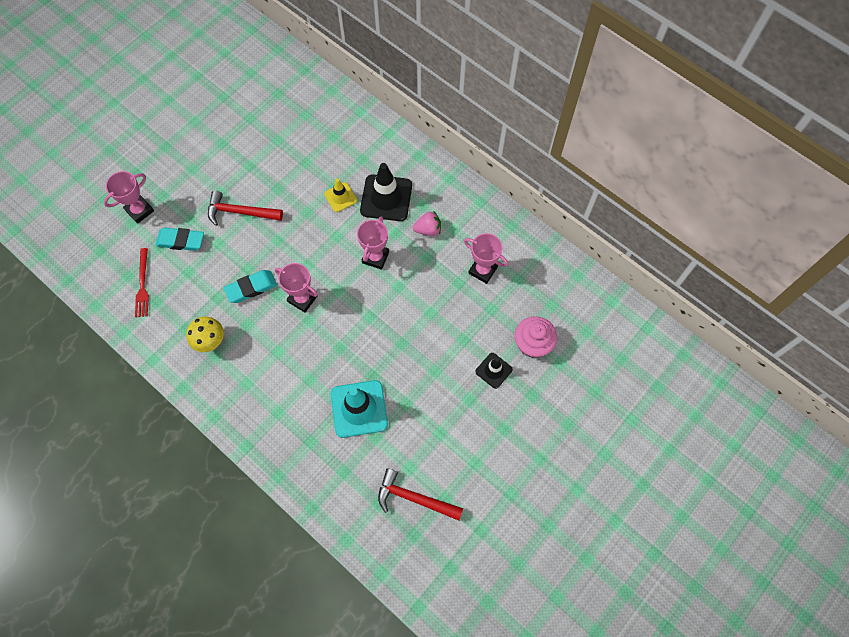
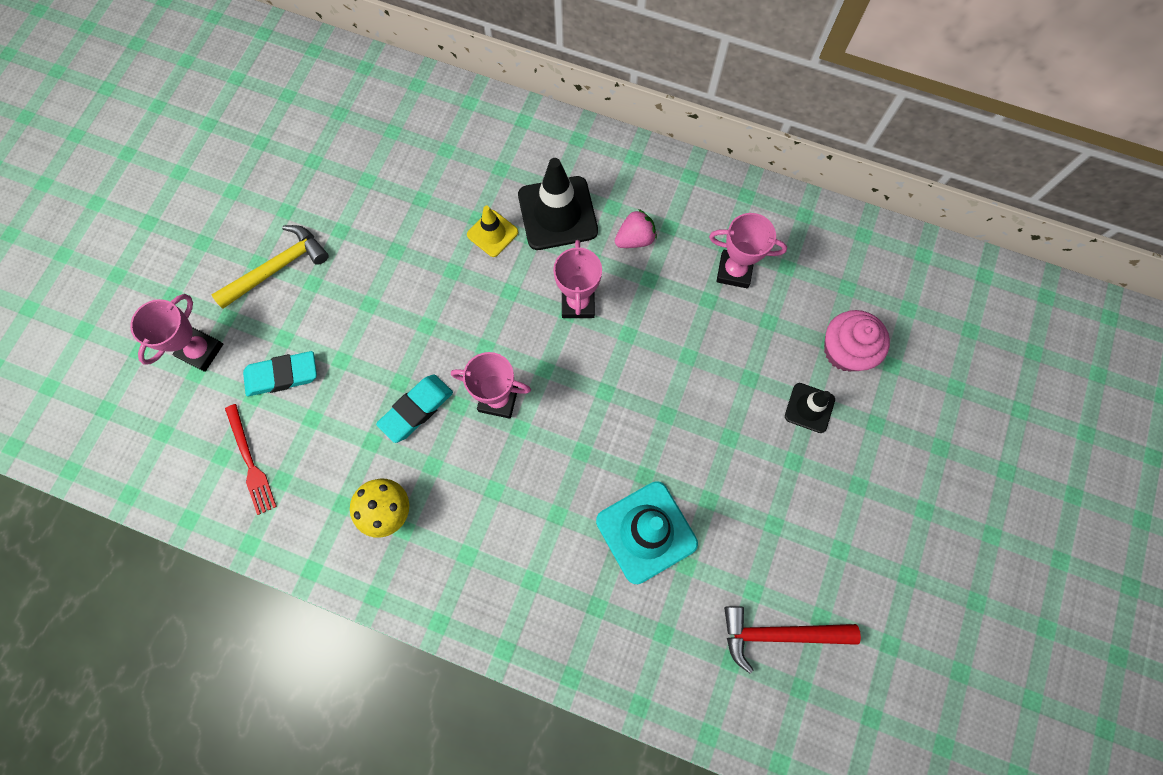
camera: 20 degrees left, 5 degrees up
red hammer [208,190,283,226] -> none
none -> yellow hammer [211,225,329,309]

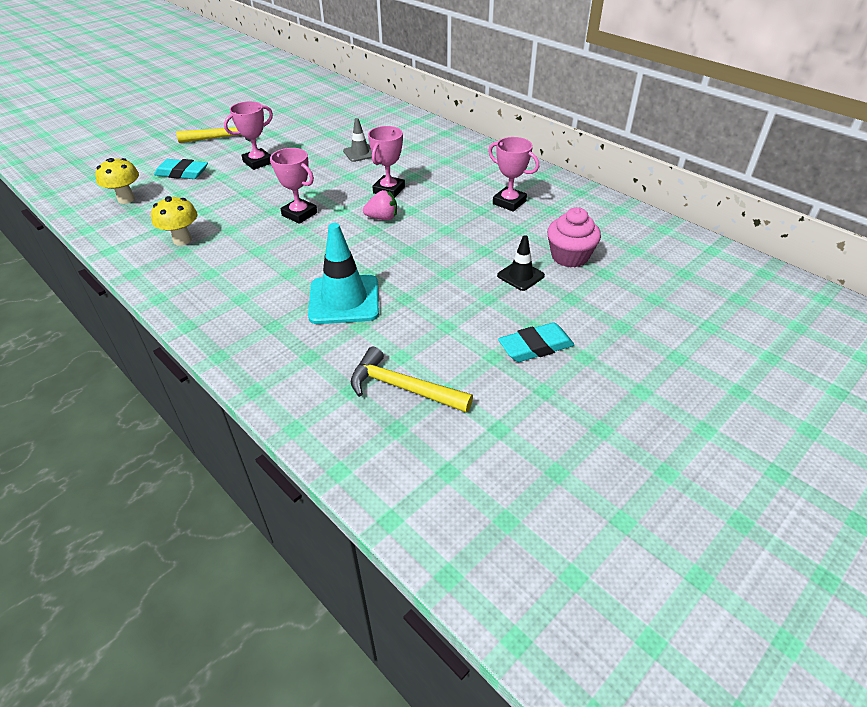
camera: 25 degrees right, 30 degrees down
pink trophy [130,294,223,372] -> pink trophy moved to [224,101,273,170]
red fork [225,404,277,515] -> yellow mushroom [95,158,139,204]
turquoise eraser [376,375,453,443] -> turquoise eraser moved to [498,322,574,362]
yellow traffic cone [467,206,518,257] -> grey traffic cone [343,118,372,162]
black traffic cone [518,158,598,250] -> none
pink strawberry [615,209,657,248] -> pink strawberry moved to [363,190,397,220]
red hammer [724,606,861,673] -> yellow hammer [351,347,473,413]

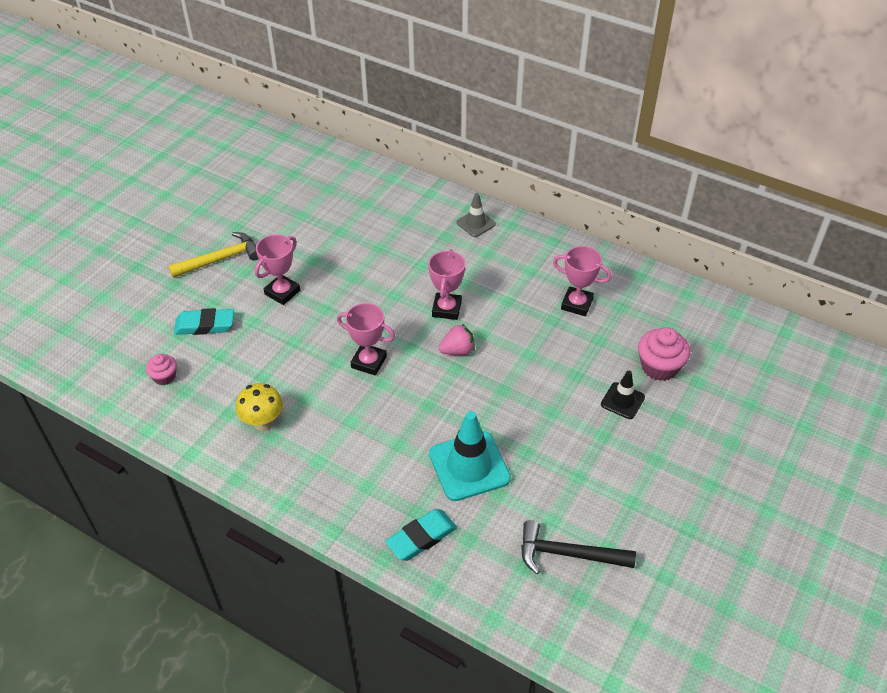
camera: 15 degrees left, 5 degrees up
yellow mushroom [95,158,139,204] -> pink cupcake [146,354,177,385]
grey traffic cone [343,118,372,162] -> grey traffic cone moved to [456,193,496,237]
yellow hammer [351,347,473,413] -> black hammer [521,520,636,574]
turquoise eraser [498,322,574,362] -> turquoise eraser moved to [385,509,457,561]

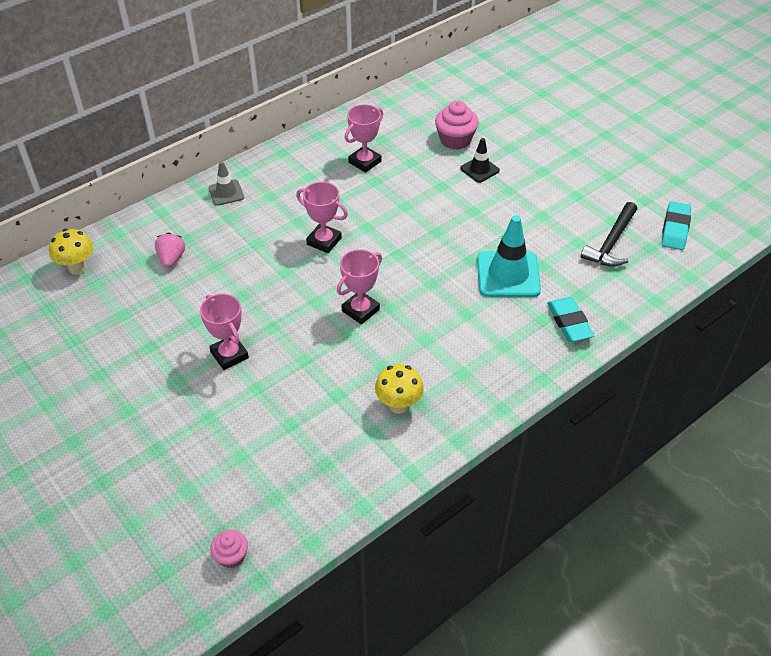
camera: 70 degrees left, 0 degrees up
pink cupcake [146,354,177,385] -> pink cupcake moved to [210,530,248,568]
yellow hammer [168,232,258,278] -> none
turquoise eraser [174,308,234,335] -> turquoise eraser moved to [662,201,691,250]
pink strawberry [439,324,475,355] -> pink strawberry moved to [155,232,185,268]
none -> yellow mushroom [49,229,93,275]

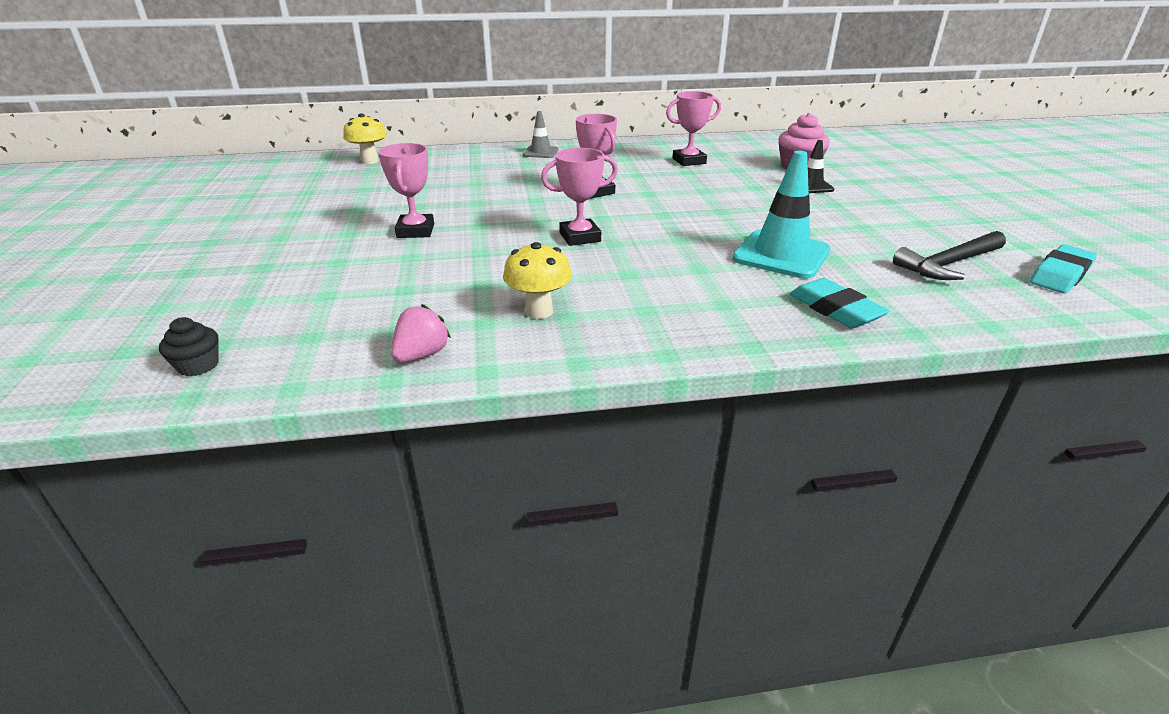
camera: 30 degrees right, 15 degrees down
pink strawberry [155,232,185,268] -> pink strawberry moved to [391,304,451,363]
pink cupcake [210,530,248,568] -> black cupcake [159,317,219,377]
turquoise eraser [547,297,595,342] -> turquoise eraser turned 45 degrees counterclockwise [790,278,889,328]

